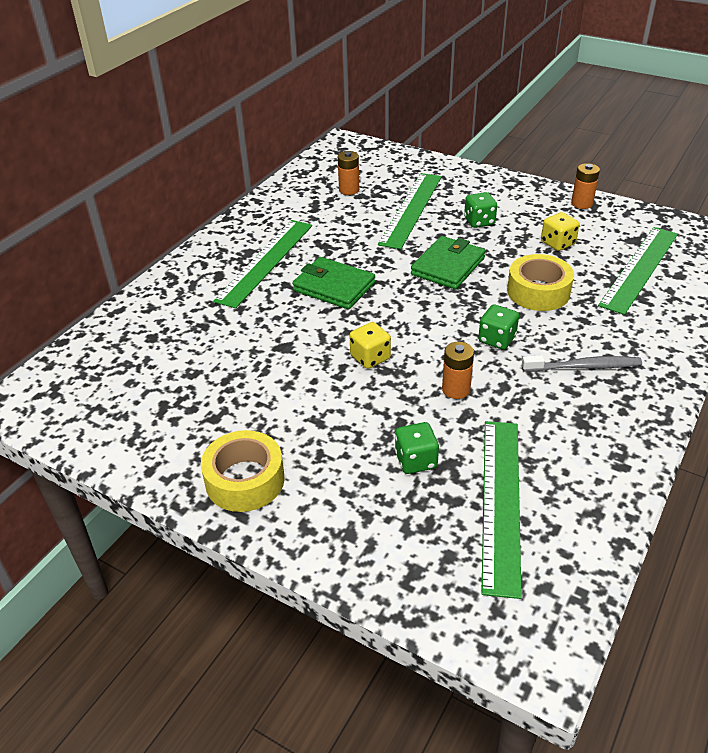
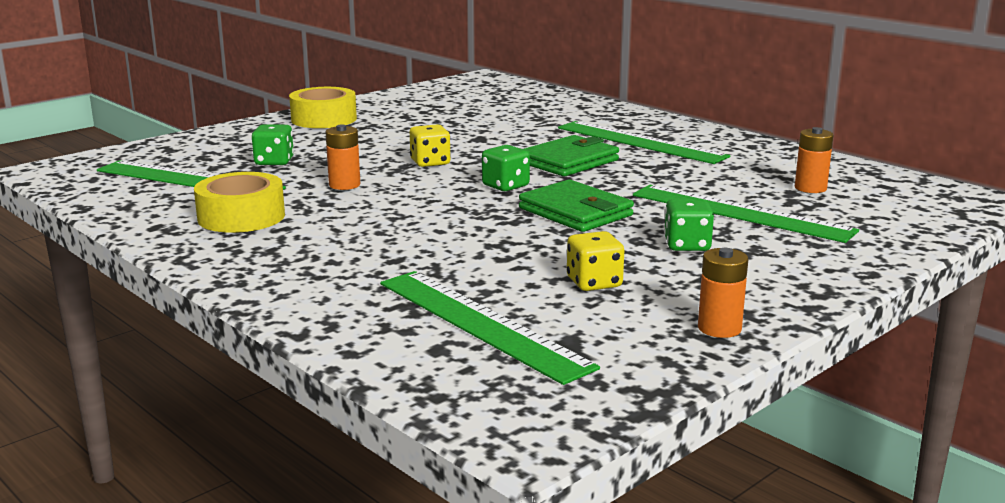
camera: 105 degrees right, 20 degrees down
green dice [478,304,519,350] -> green dice moved to [482,145,530,191]
yellow tape [507,254,574,311] -> yellow tape moved to [194,172,285,233]
grey toothbrush [522,355,642,372] -> none

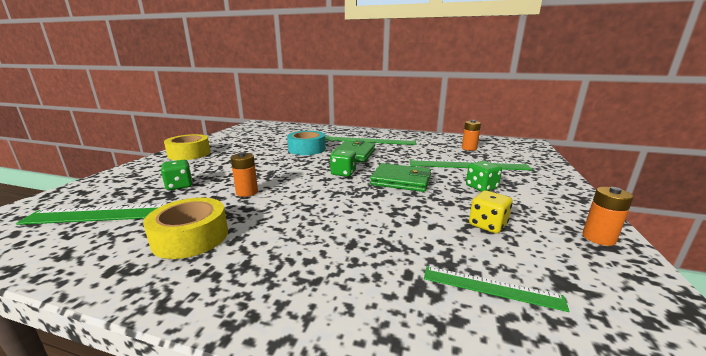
camera: 30 degrees left, 0 degrees up
green ruler [380,271,600,385] -> green ruler [424,266,570,312], size x0.55
yellow dice [410,124,451,167] -> none
none -> turquoise tape [287,131,326,155]

